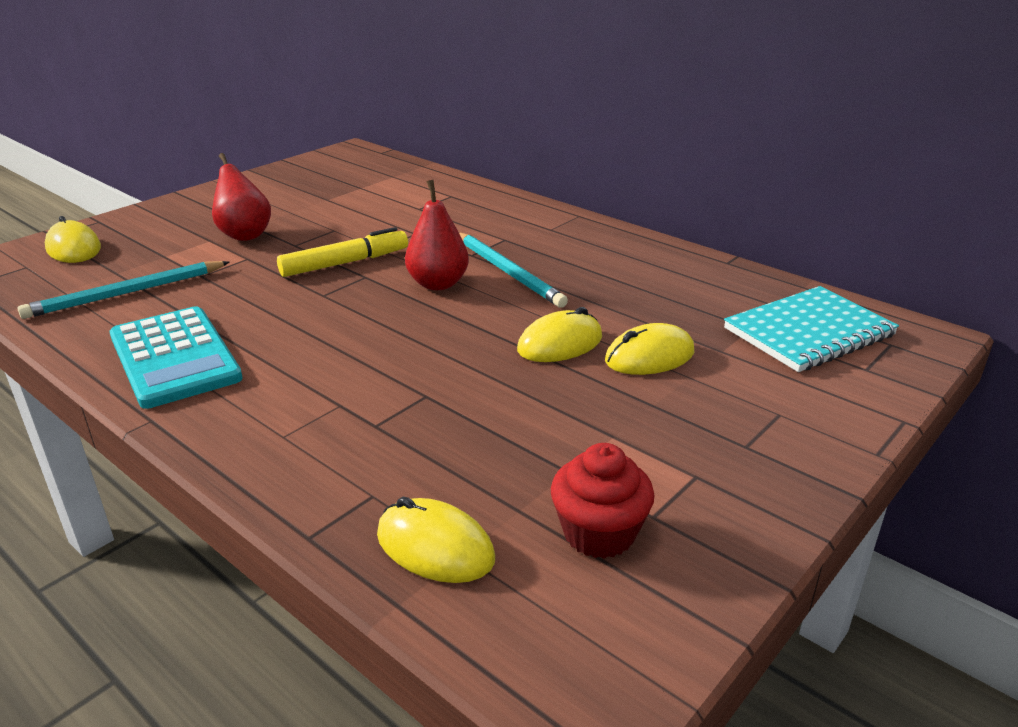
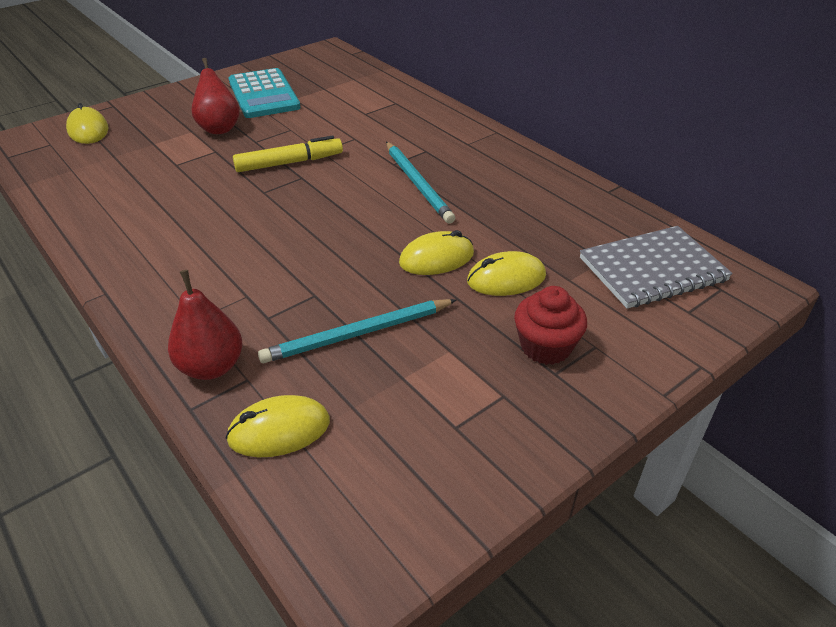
camera: 10 degrees right, 10 degrees up
turquoise pencil [17,261,229,319] -> turquoise pencil moved to [258,299,456,363]
turquoise calculator [110,306,243,409] -> turquoise calculator moved to [229,68,301,118]
yellow mouse [377,497,495,583] -> yellow mouse turned 60 degrees counterclockwise [225,395,330,457]
red pear [405,180,469,290] -> red pear moved to [168,270,242,380]
red cupcake [551,443,655,559] -> red cupcake moved to [514,286,587,365]
turquoise notebook [724,286,899,372] -> grey notebook [580,226,733,309]

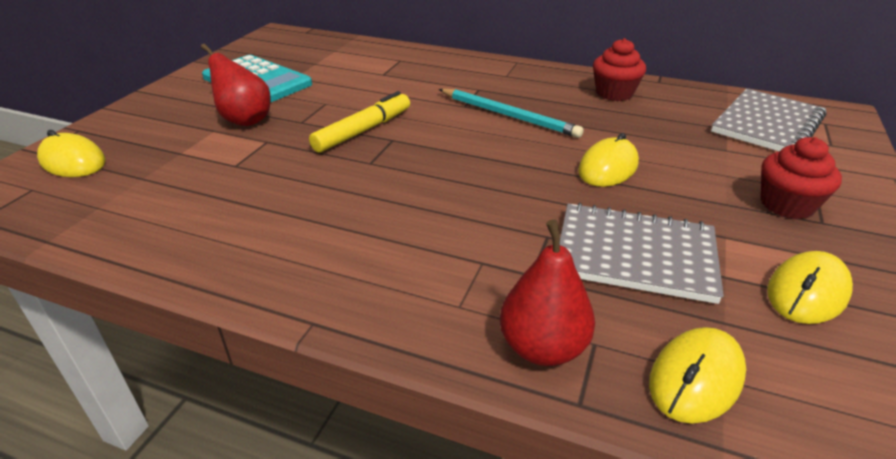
camera: 30 degrees left, 5 degrees down
turquoise pencil [258,299,456,363] -> grey notebook [560,203,724,304]
yellow mouse [467,251,546,296] -> yellow mouse moved to [767,251,853,324]
none -> red cupcake [593,38,646,101]

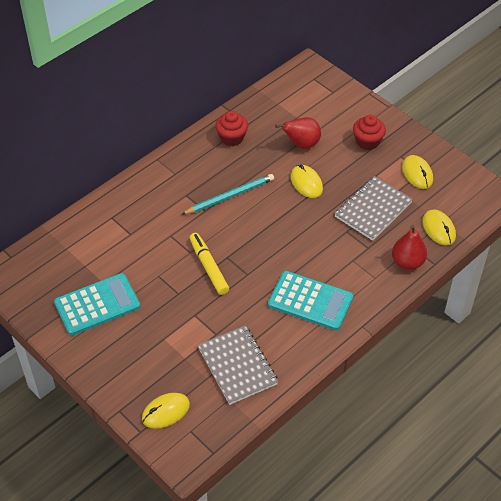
camera: 65 degrees left, 15 degrees up
red pear [201,44,271,126] -> red pear moved to [275,117,321,149]
grey notebook [711,89,827,151] -> grey notebook moved to [198,326,278,405]
none -> turquoise calculator [268,271,353,331]

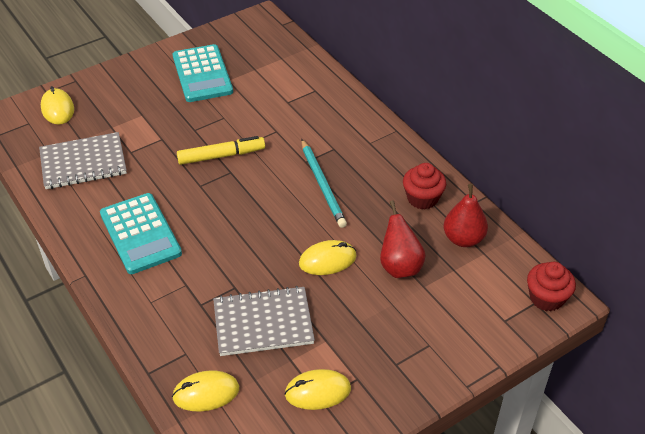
camera: 100 degrees right, 5 degrees down
turquoise calculator [268,271,353,331] -> turquoise calculator turned 60 degrees counterclockwise [100,193,182,274]
grey notebook [335,176,413,241] -> grey notebook turned 60 degrees counterclockwise [213,286,315,356]
red cupcake [353,115,386,150] -> red cupcake moved to [527,262,576,311]
red pear [392,225,427,270] -> red pear moved to [444,184,488,247]

